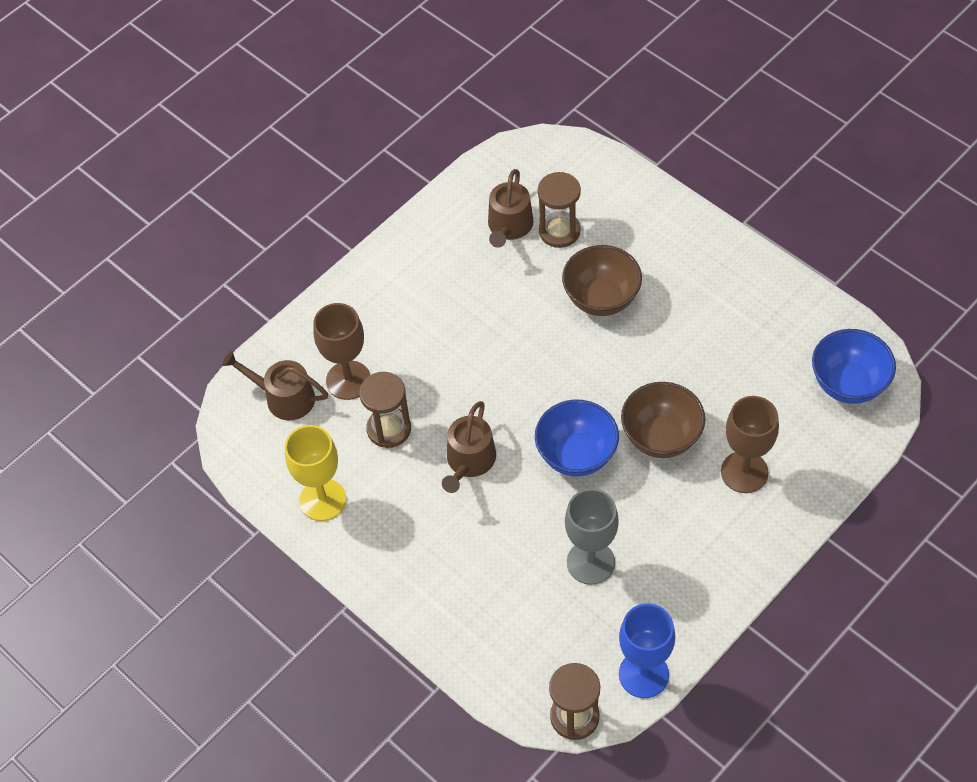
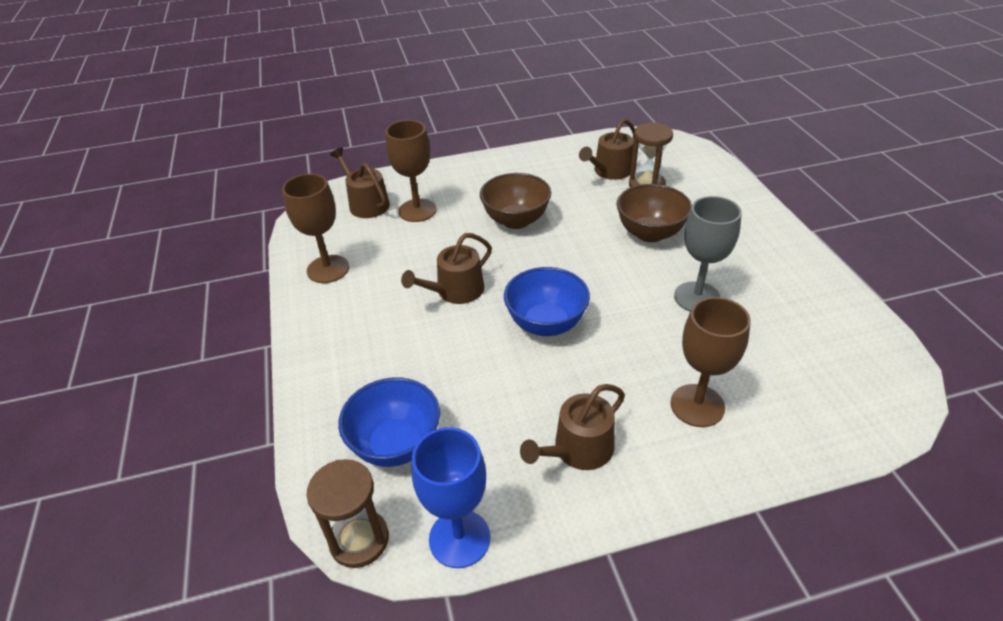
camera: 30 degrees right, 15 degrees down
yellow goblet [285,425,346,521] -> brown goblet [282,174,349,283]
brown hourglass [359,372,411,448] -> none
grey goblet [565,488,619,585] -> grey goblet moved to [674,196,742,311]
brown bowl [621,382,705,458] -> brown bowl moved to [480,173,551,229]
blue bowl [812,329,896,404] -> blue bowl moved to [338,377,440,467]
none -> brown watering can [520,384,625,470]

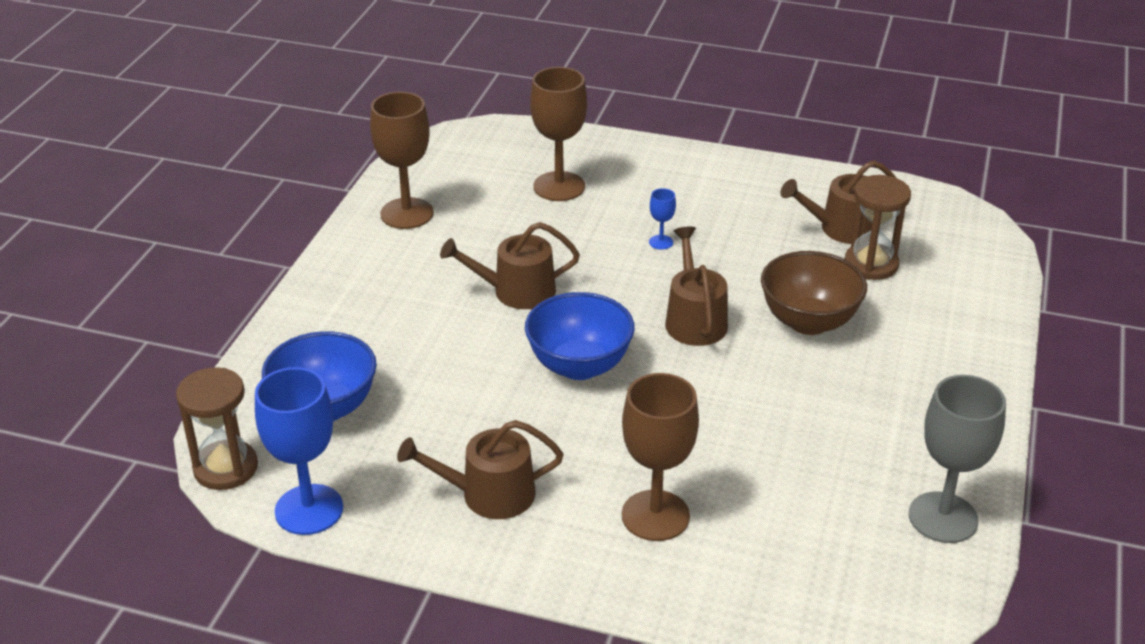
camera: 30 degrees right, 5 degrees down
brown watering can [330,148,390,218] -> brown watering can moved to [665,227,728,346]
brown bowl [480,173,551,229] -> blue goblet [649,188,676,250]
grey goblet [674,196,742,311] -> grey goblet moved to [909,375,1006,543]

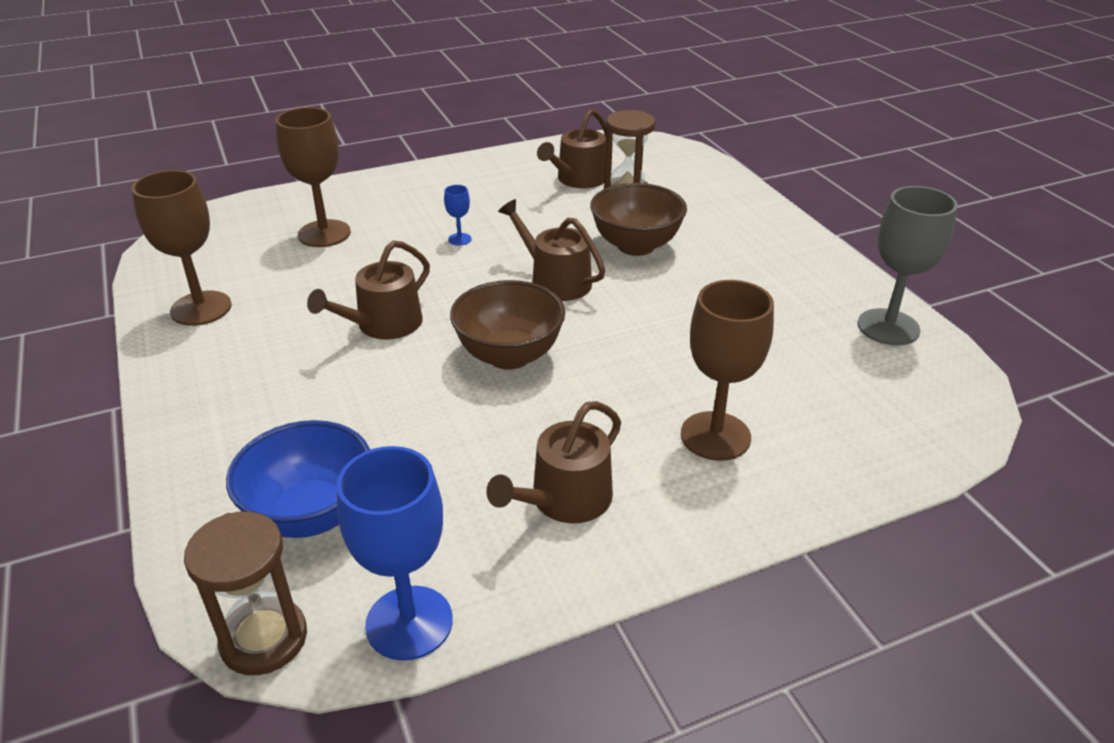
camera: 40 degrees left, 0 degrees up
blue bowl [525,292,635,380] -> brown bowl [450,280,565,370]

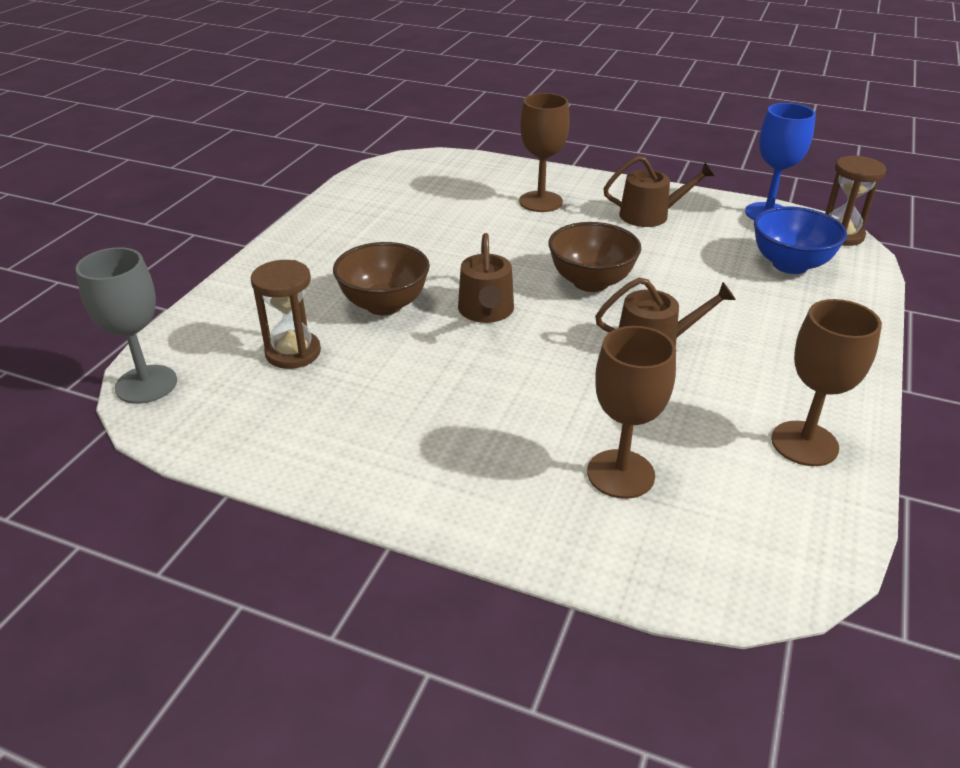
camera: 135 degrees left, 0 degrees up
blue goblet [444,185,472,245] -> none
brown watering can [537,109,606,188] -> none
grey goblet [858,186,958,345] -> grey goblet moved to [76,247,177,404]

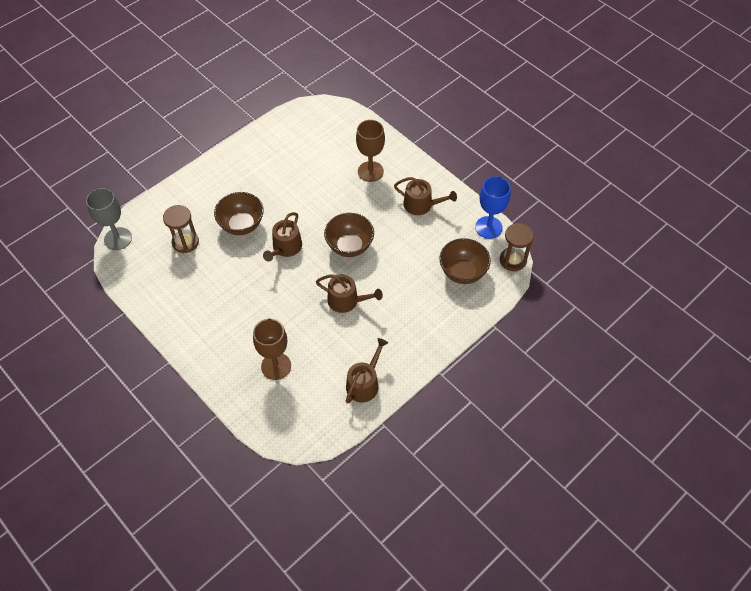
camera: 25 degrees right, 20 degrees up
blue bowl [754,206,847,274] -> brown bowl [439,238,491,284]
brown goblet [771,299,882,466] -> brown watering can [346,338,388,404]

